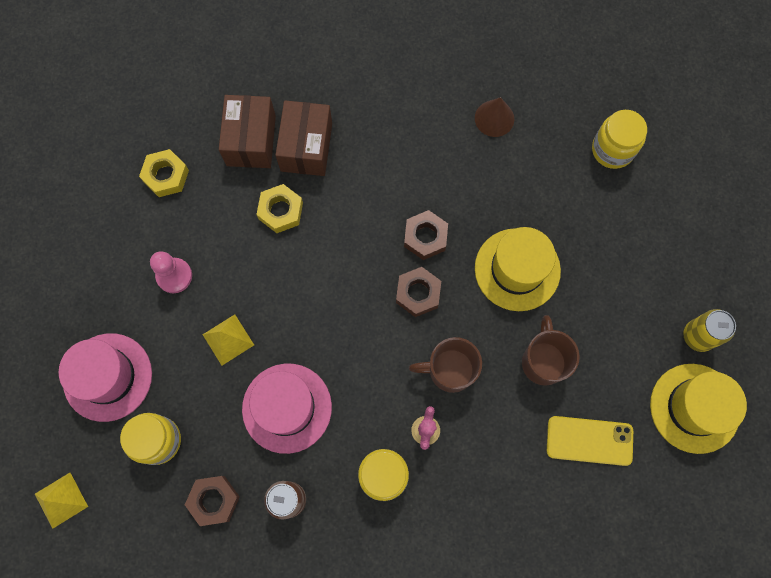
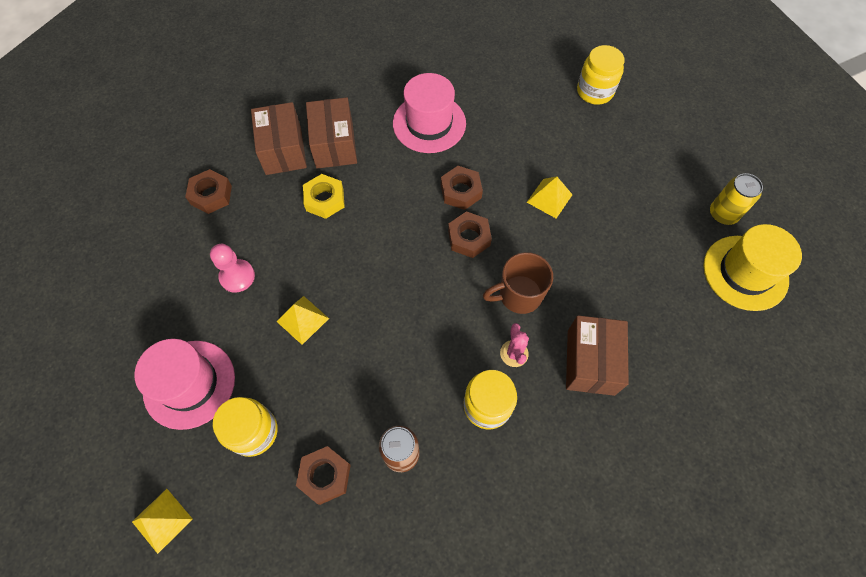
camera: 15 degrees left, 10 degrees down
yellow nut [139,149,189,197] -> brown nut [185,169,232,214]
pink hat [242,364,332,454] -> pink hat moved to [393,73,466,153]
brown cone [475,97,514,137] -> none
yellow hat [475,227,561,311] -> yellow pyramid [527,176,573,218]
brown mug [522,315,580,386] -> none
yellow phone [547,416,633,466] -> none
none -> brown box [566,315,629,396]

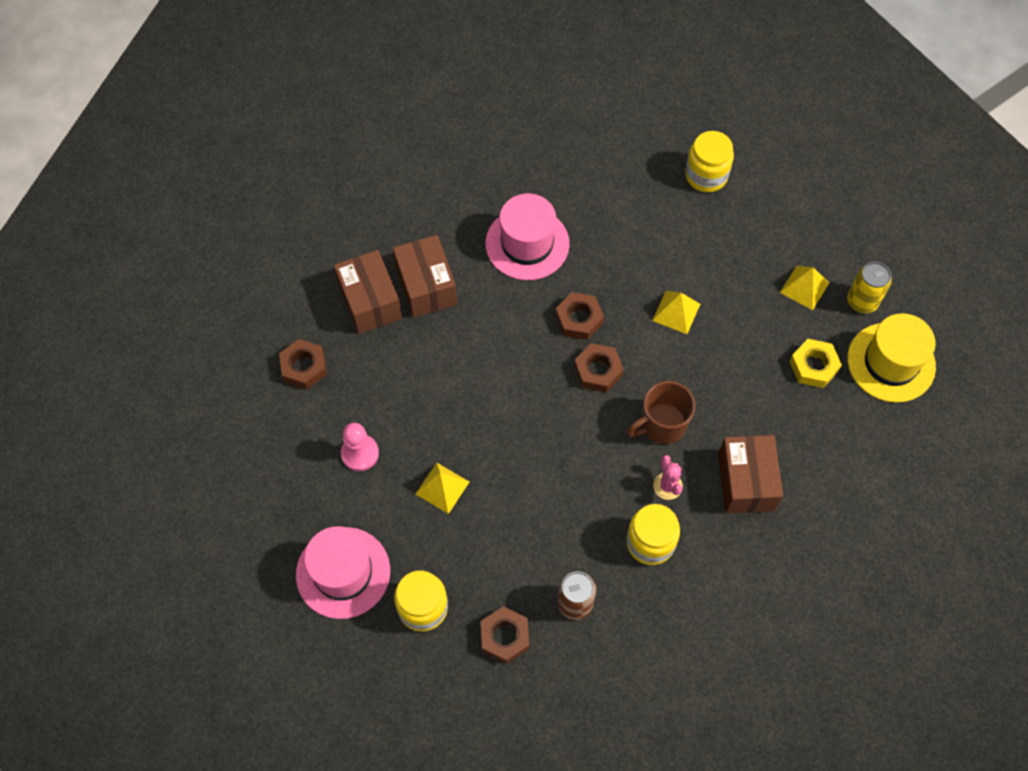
camera: 10 degrees left, 0 degrees up
yellow pyramid [132,489,193,554] -> yellow pyramid moved to [780,266,829,310]
yellow nut [303,174,345,219] -> yellow nut moved to [789,339,842,388]

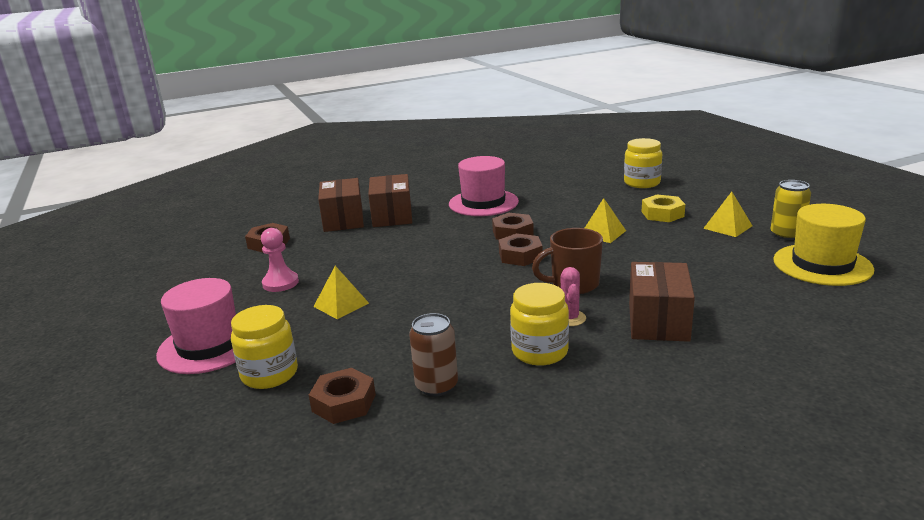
camera: 15 degrees right, 40 degrees down
yellow nut [789,339,842,388] -> yellow nut moved to [642,194,685,222]

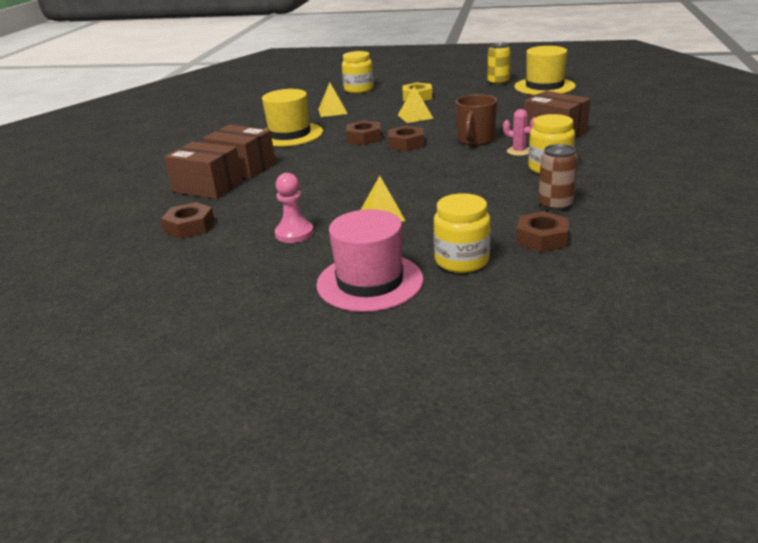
camera: 55 degrees left, 5 degrees up
pink hat [449,156,519,216] -> yellow hat [262,89,323,147]
yellow pyramid [703,192,752,237] -> yellow pyramid moved to [318,82,347,117]

